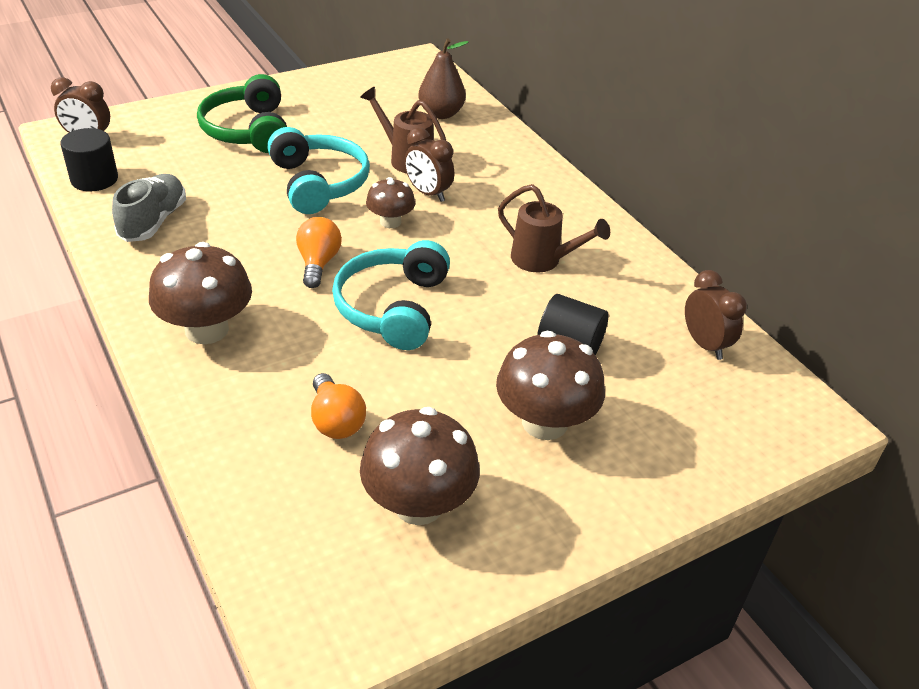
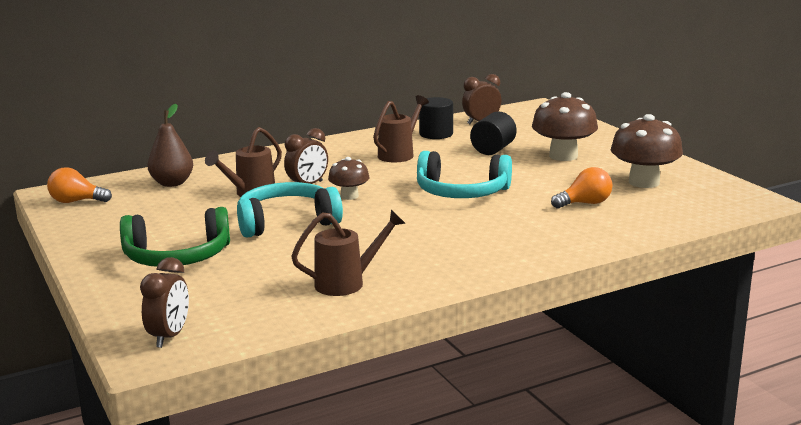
camera: 85 degrees left, 20 degrees down
black cylinder [60,128,118,191] -> black cylinder moved to [419,97,453,139]
grey shoe [112,174,186,242] -> brown watering can [291,210,405,296]
brown mushroom [149,242,252,344] -> none
orange light bulb [296,217,342,288] -> orange light bulb moved to [47,167,112,203]

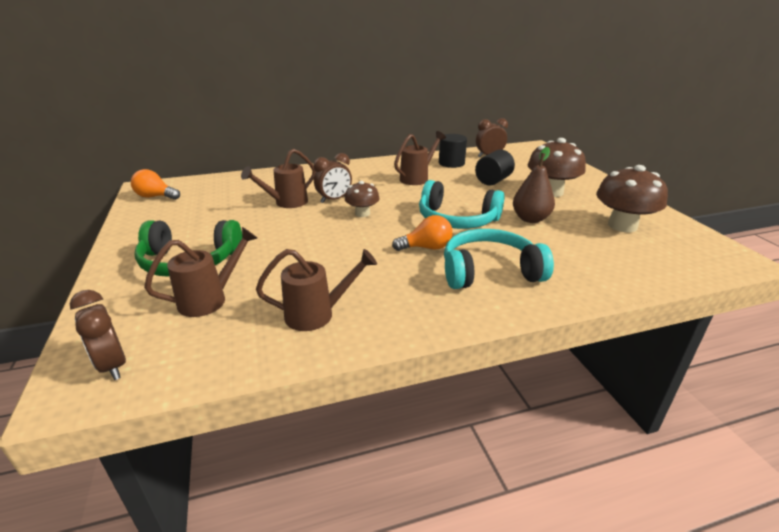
camera: 10 degrees right, 10 degrees up
brown clock [140,257,189,348] -> brown clock turned 120 degrees clockwise [70,290,126,380]
brown pear [147,104,193,187] -> brown pear moved to [513,147,555,223]
turquoise headphones [237,182,343,238] -> turquoise headphones moved to [444,229,554,289]
orange light bulb [551,167,613,209] -> orange light bulb moved to [392,215,453,251]
none -> brown watering can [144,227,257,317]

